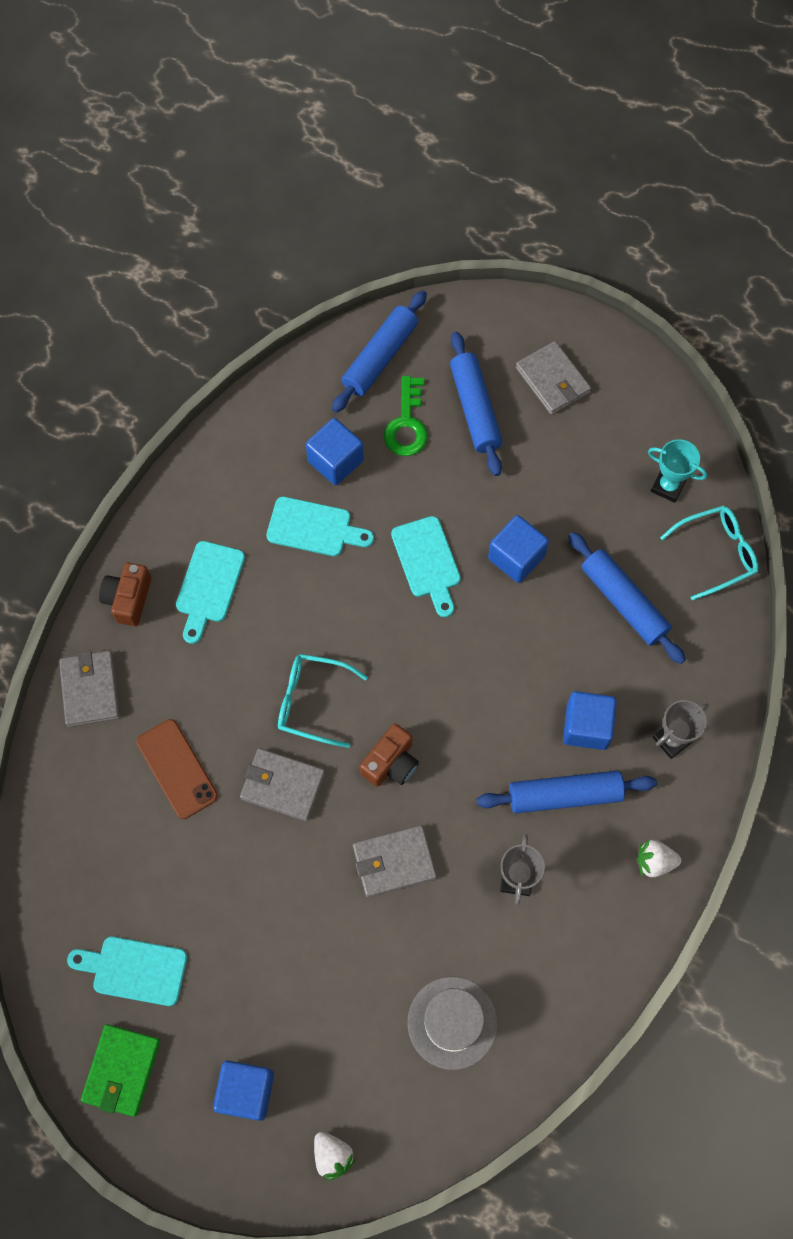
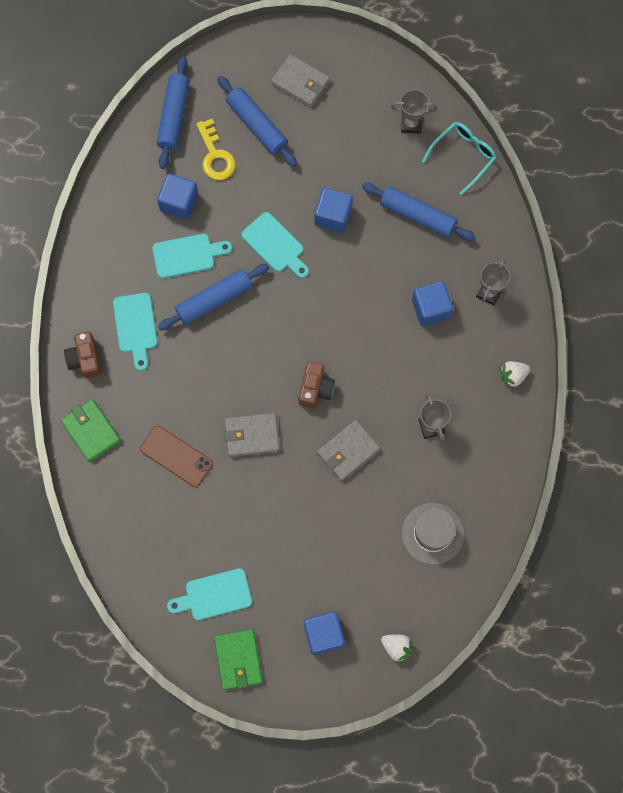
camera: 25 degrees left, 5 degrees up
grey wallet [59,651,120,727] -> green wallet [61,399,121,462]
turquoise glasses [278,654,368,748] -> none
green key [384,376,428,456] -> yellow key [196,119,236,180]
blue rolling pin [477,771,657,813] -> blue rolling pin moved to [158,264,269,331]
turquoise trophy [648,439,707,503] -> grey trophy [391,89,437,133]

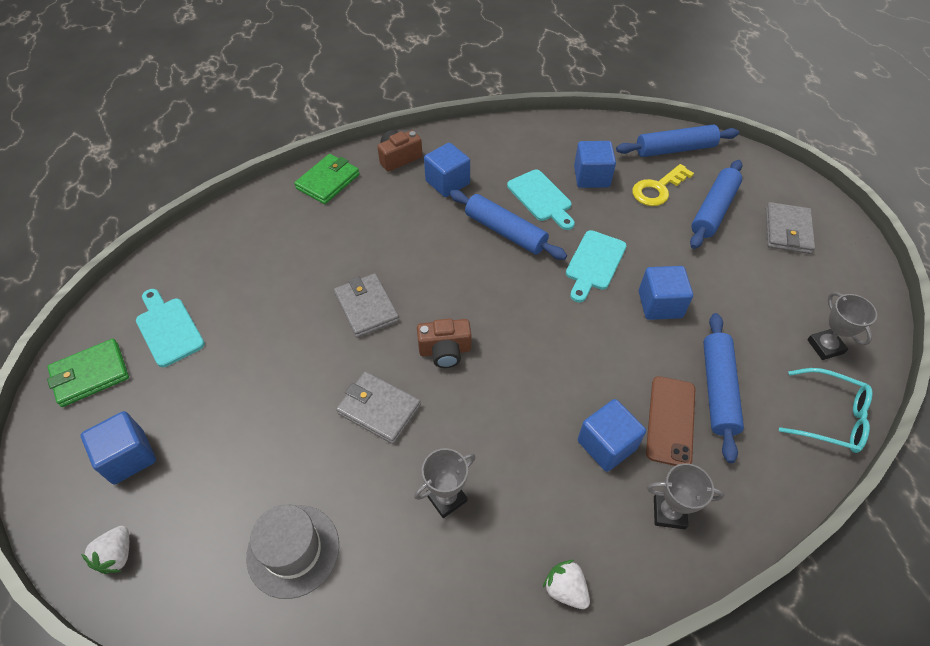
camera: 70 degrees right, 20 degrees down
turquoise cutting board [113,293,158,371] -> blue cube [424,143,470,197]
brown phone [140,426,213,487] -> brown phone moved to [646,376,695,466]

